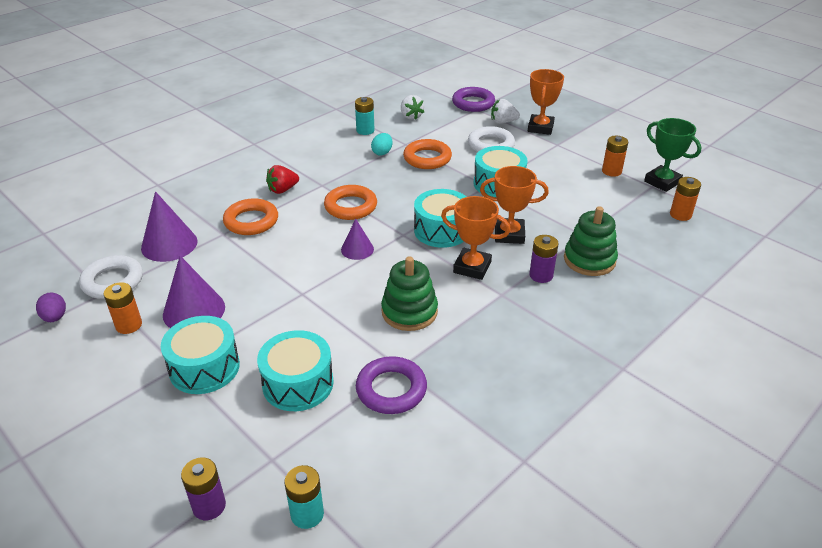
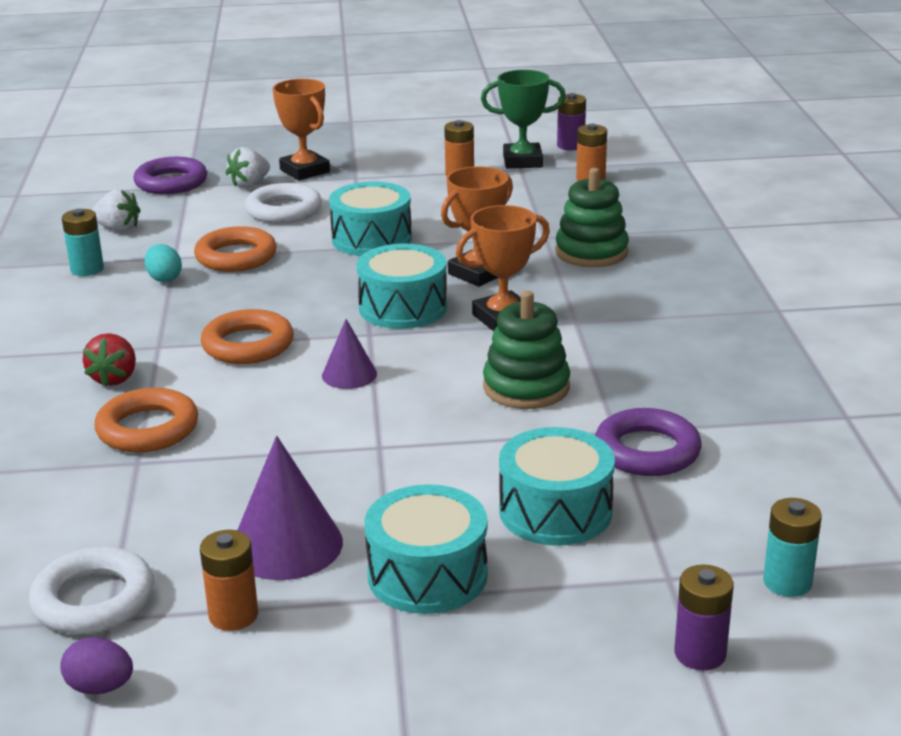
camera: 50 degrees left, 10 degrees down
purple cone [141,191,197,262] -> none
purple battery [529,235,559,283] -> purple battery moved to [557,93,586,151]

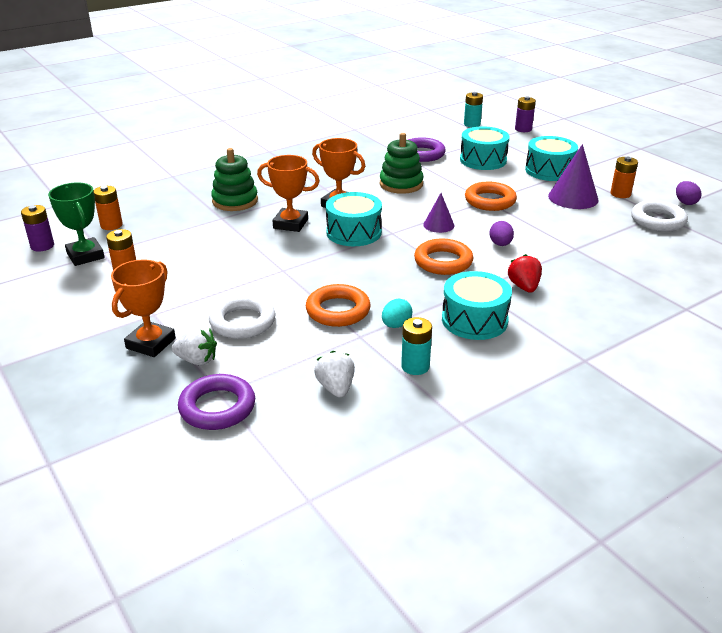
camera: 120 degrees left, 5 degrees up
red strawberry [83,333,136,387] -> red strawberry turned 75 degrees counterclockwise [508,254,542,293]
orange ring [94,388,198,452] -> orange ring moved to [465,182,517,211]
turquoise drum [329,182,412,256] -> turquoise drum moved to [442,271,512,340]
none -> purple egg [489,221,514,246]

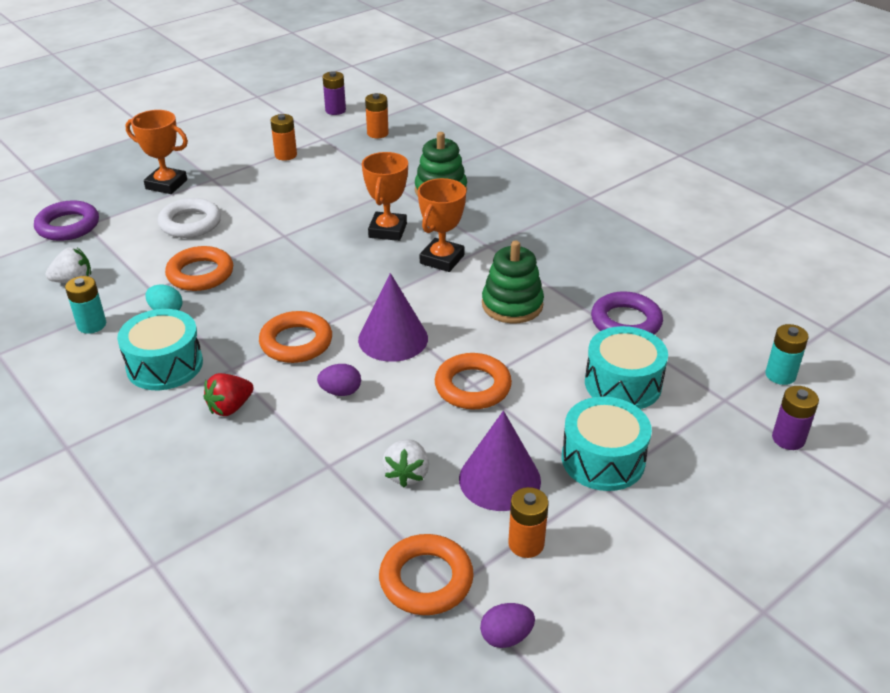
camera: 85 degrees right, 5 degrees up
green trophy [48,183,105,266] -> none
white strawberry [171,326,217,366] -> white strawberry moved to [382,439,429,487]
turquoise drum [326,192,382,246] -> none
purple cone [423,193,455,233] -> purple cone [358,273,428,362], size x1.68
red strawberry [508,254,542,293] -> red strawberry turned 150 degrees clockwise [203,373,254,416]
white ring [631,200,688,232] -> orange ring [379,534,474,615]

